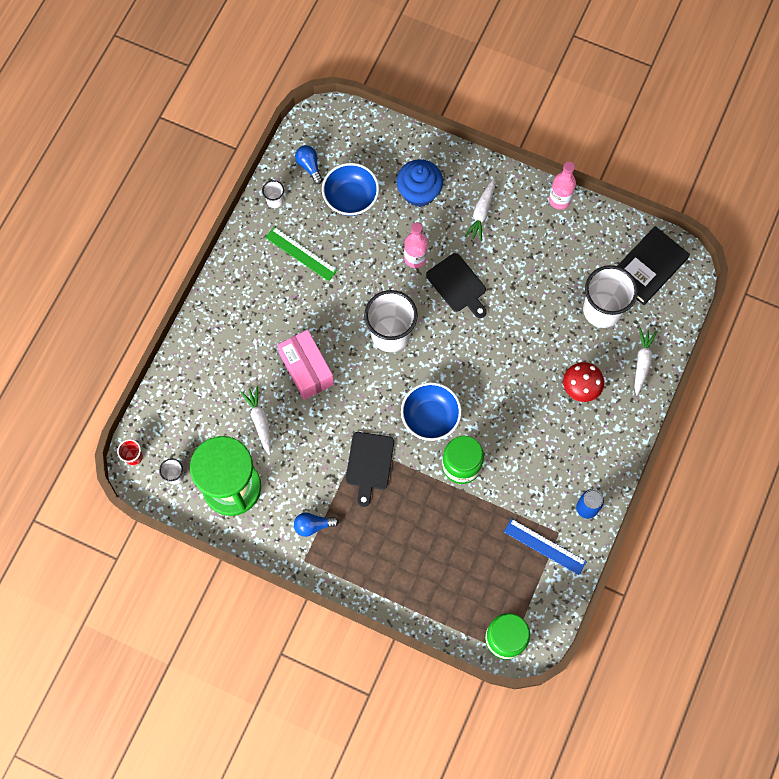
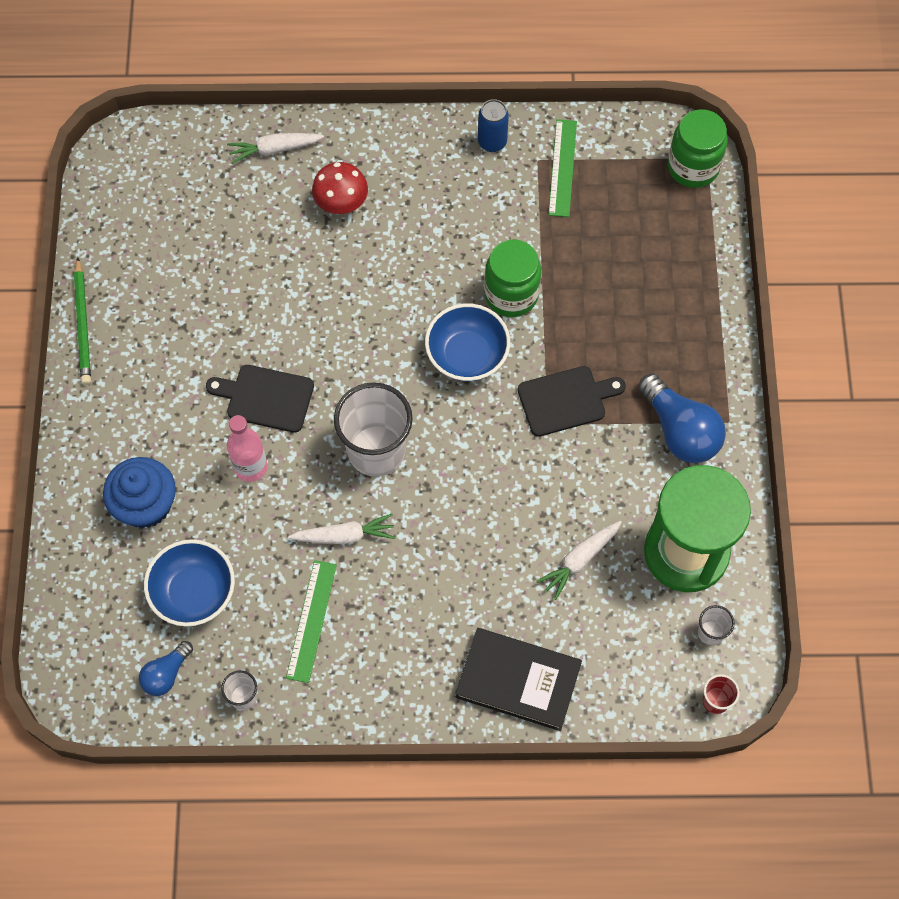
camera: 115 degrees left, 5 degrees down
pink box [277,330,334,400] -> none
blue light bulb [294,512,339,537] -> blue light bulb [638,373,726,463], size x1.78
black cutting board [426,253,487,318] -> black cutting board turned 105 degrees counterclockwise [206,365,314,433]
white carrot [465,179,495,241] -> white carrot moved to [288,514,395,544]
blue ruler [504,519,587,575] -> green ruler [548,119,577,217]
pink bottle [549,161,576,210] -> green pencil [74,257,91,385]
white cup [583,265,638,328] -> none
black book [617,226,690,305] -> black book moved to [456,628,582,731]

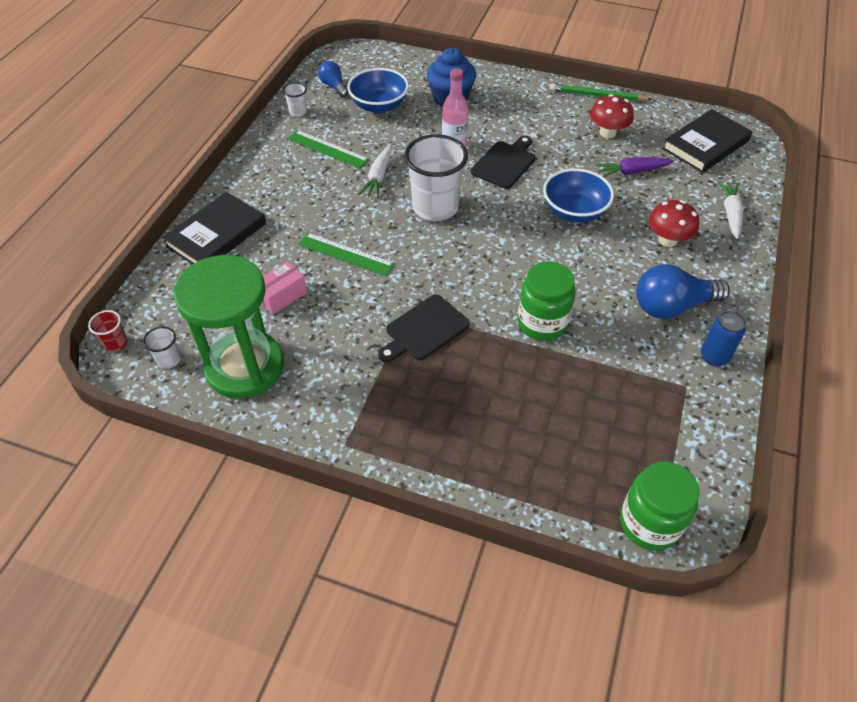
camera: 110 degrees right, 15 degrees down
blue bowl [425,303,510,382] -> blue bowl moved to [543,168,614,223]
black cutting board [518,366,626,437] -> black cutting board turned 45 degrees clockwise [378,295,470,363]
white carrot [536,521,622,600] -> pink box [261,261,307,315]
green ruler [548,119,577,217] -> green ruler moved to [298,233,395,276]
blue light bulb [638,373,726,463] -> blue light bulb moved to [636,264,730,319]
none -> red mushroom [590,94,634,138]
none -> purple carrot [596,157,674,177]
none -> black book [662,109,753,173]

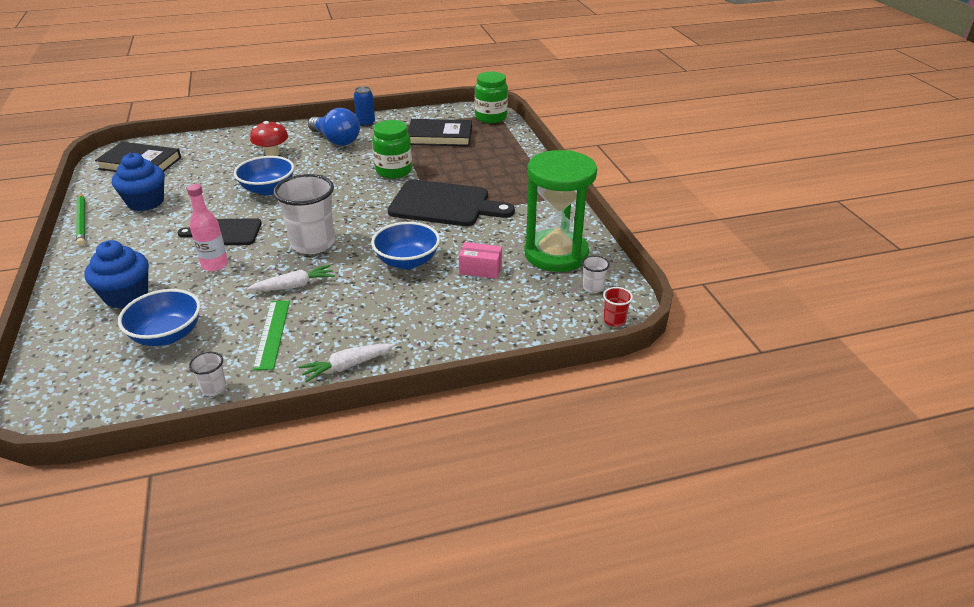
camera: 125 degrees left, 15 degrees down
black book [162,192,266,264] -> black book moved to [407,119,472,146]
green ruler [298,233,395,276] -> blue bowl [371,222,440,269]
blue light bulb [318,61,348,97] -> none
black cutting board [378,295,470,363] -> black cutting board [388,179,515,226], size x1.64
red mushroom [590,94,634,138] -> blue cupcake [112,153,165,211]
purple carrot [596,157,674,177] -> none
white carrot [718,181,743,239] -> white carrot moved to [299,344,395,383]

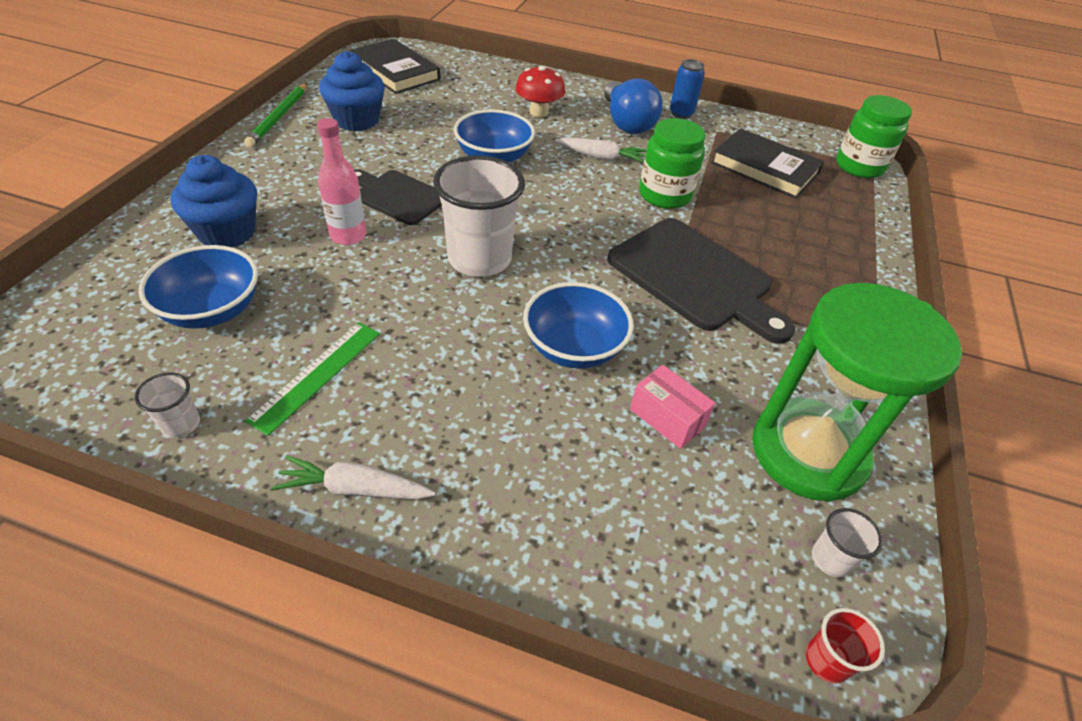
camera: 30 degrees right, 10 degrees up
white carrot [247,265,335,291] -> white carrot moved to [555,137,647,163]

